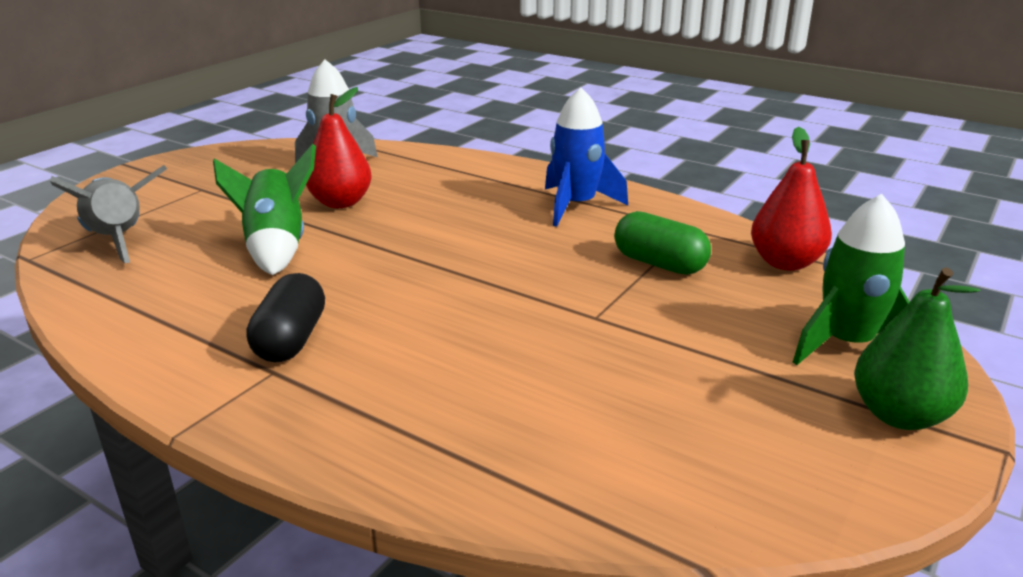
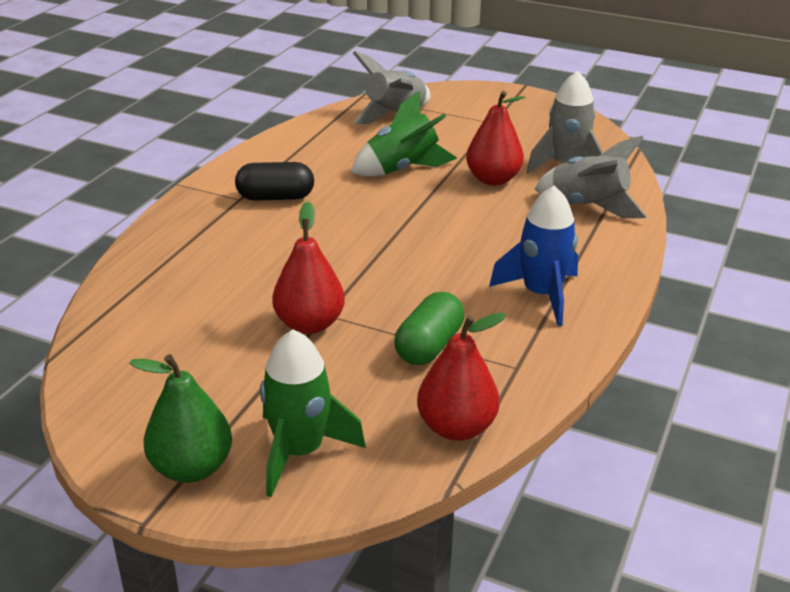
camera: 80 degrees right, 5 degrees up
none -> red pear [272,202,345,334]
none -> grey rocket [535,136,648,218]

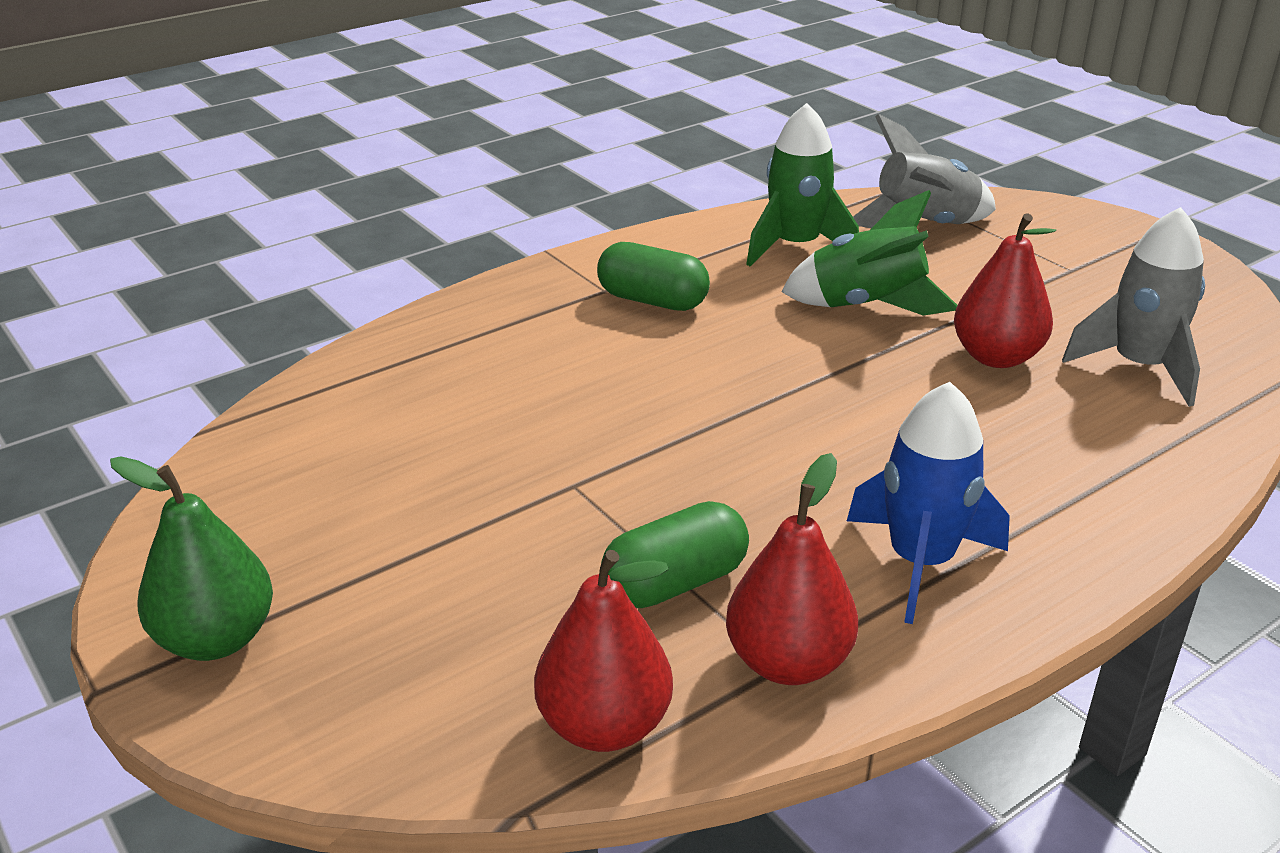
camera: 30 degrees right, 0 degrees up
black capsule [235,162,314,201] -> green capsule [597,242,710,311]
green rocket [260,329,366,497] -> green rocket moved to [746,103,859,266]
red pear [272,202,345,334] -> red pear moved to [726,453,858,685]
grey rocket [535,136,648,218] -> none

